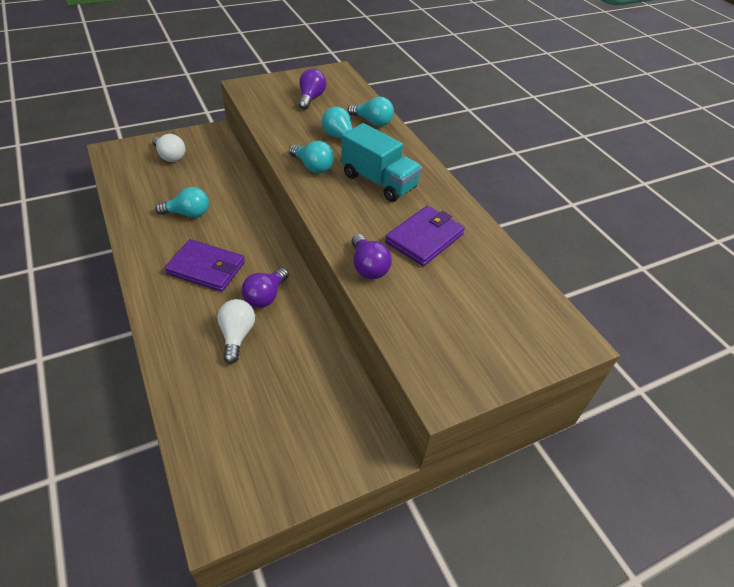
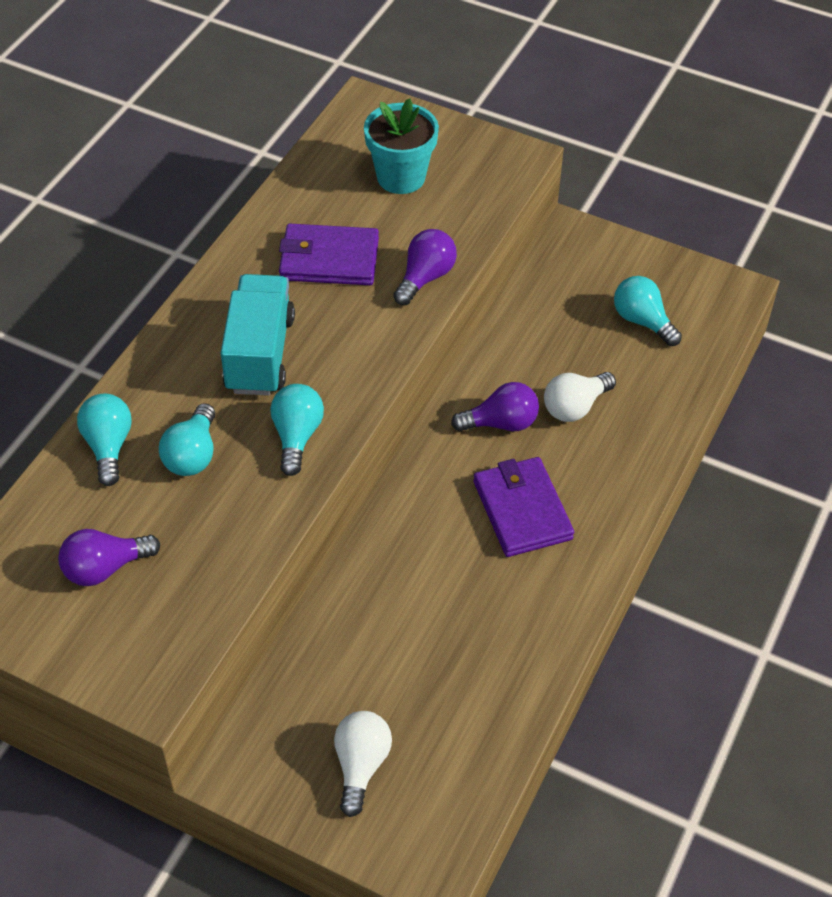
camera: 125 degrees left, 5 degrees up
turquoise light bulb [155,187,209,218] -> turquoise light bulb moved to [614,276,682,346]
none -> turquoise flower pot [364,98,439,194]

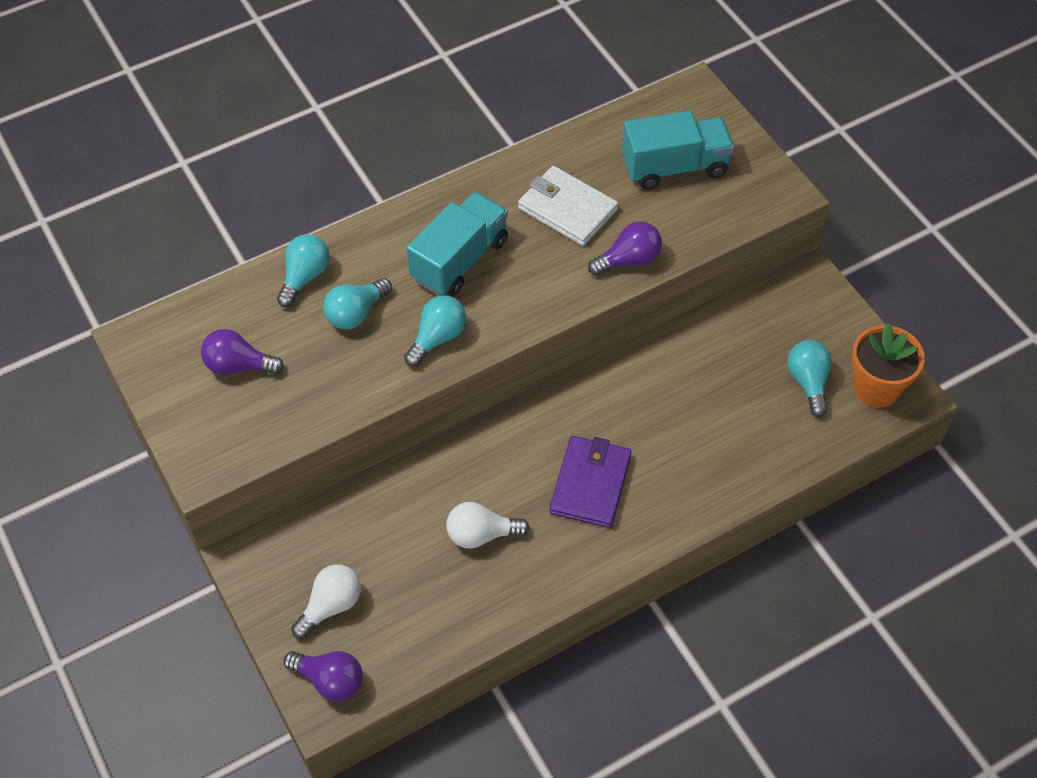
camera: 35 degrees right, 5 degrees up
purple wallet [279,224,379,285] -> white wallet [518,166,618,246]
turquoise flower pot [364,98,439,194] -> turquoise truck [622,111,734,190]
purple light bulb [451,382,539,431] -> purple light bulb moved to [284,651,363,701]
white light bulb [544,372,616,422] -> white light bulb moved to [446,502,529,549]
none -> orange flower pot [852,323,925,408]

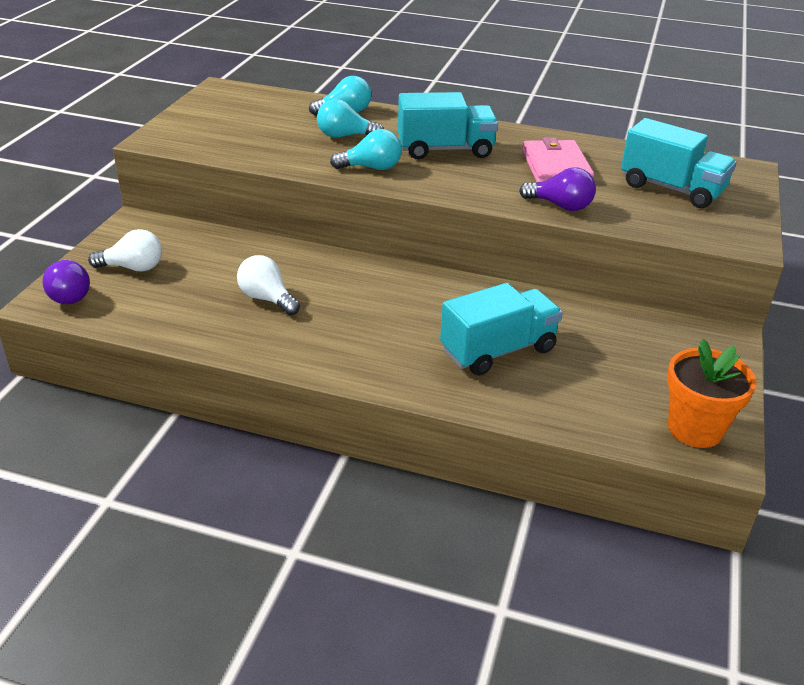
camera: 45 degrees right, 20 degrees down
purple light bulb [201,329,284,375] -> none
white wallet [518,166,618,246] -> pink wallet [522,137,594,182]
purple wallet [549,436,631,528] -> none
turquoise light bulb [787,340,832,417] -> none
none -> turquoise truck [440,283,563,376]

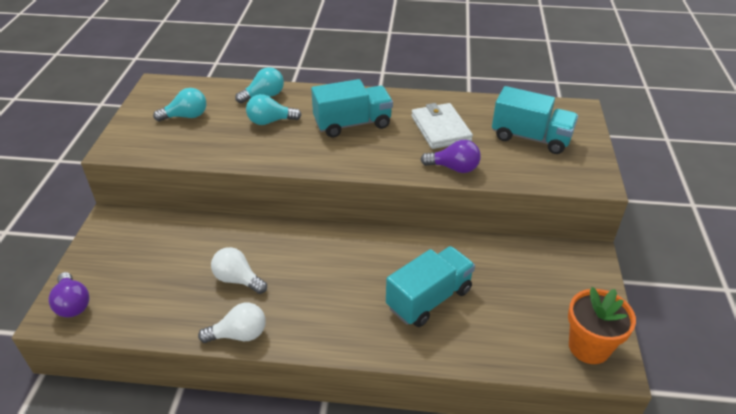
camera: 10 degrees left, 5 degrees up
white light bulb [88,229,162,271] -> white light bulb moved to [198,303,266,343]
turquoise light bulb [330,129,402,170] -> turquoise light bulb moved to [153,88,206,122]
pink wallet [522,137,594,182] -> white wallet [411,103,473,149]

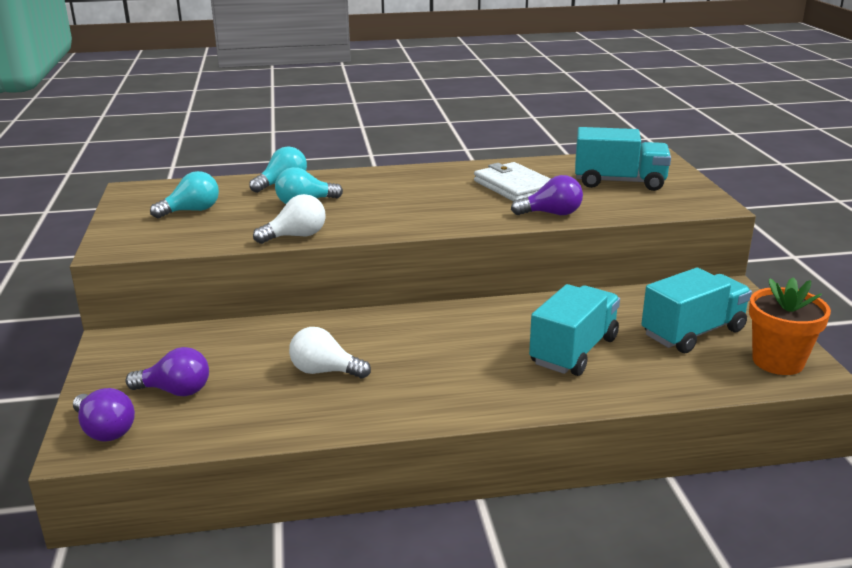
camera: 15 degrees left, 15 degrees down
white light bulb [198,303,266,343] -> white light bulb moved to [253,194,326,244]
turquoise truck [311,79,393,137] -> turquoise truck moved to [641,268,752,353]
none -> purple light bulb [125,347,209,396]

